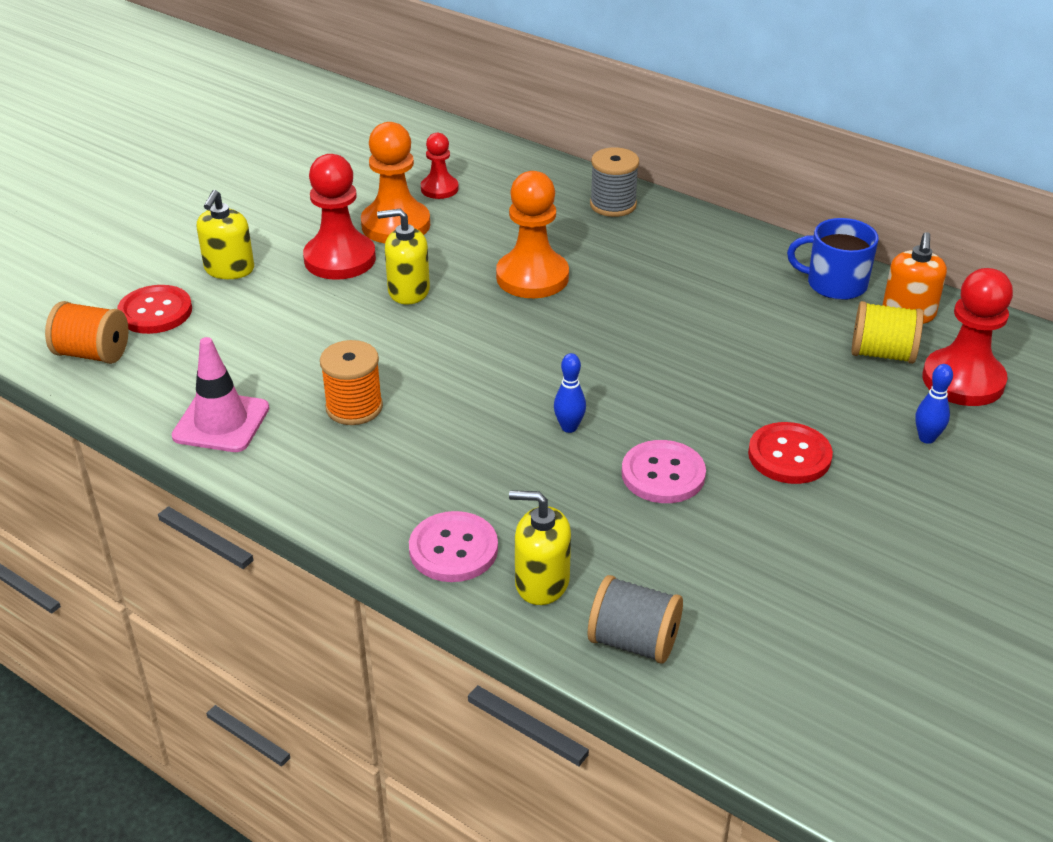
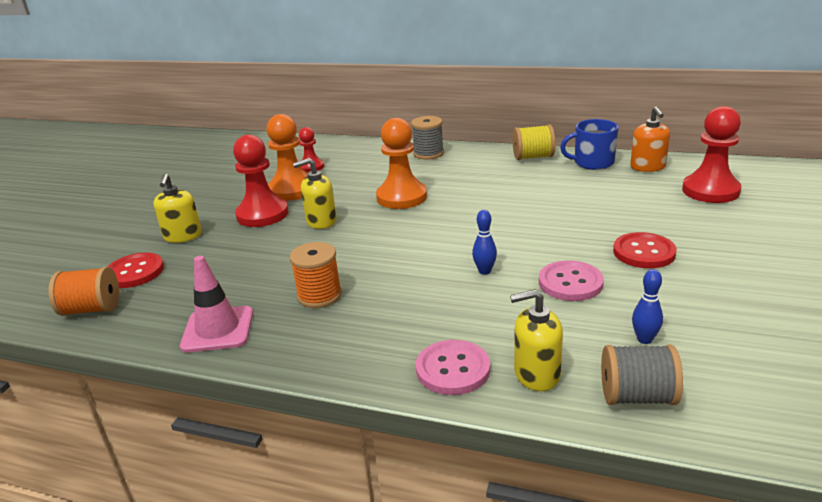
camera: 15 degrees left, 10 degrees down
yellow spool [852,301,924,364] -> yellow spool moved to [512,124,556,160]
blue bowling pin [915,364,953,444] -> blue bowling pin moved to [632,269,663,344]

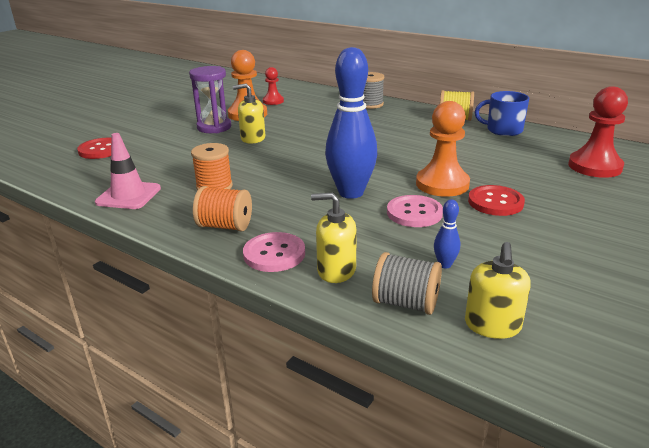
camera: 15 degrees right, 0 degrees up
orange spool [48,267,119,316] -> orange spool moved to [193,186,252,231]
yellow soap dispenser [153,174,202,243] -> yellow soap dispenser moved to [465,242,531,339]
red pawn [233,135,288,227] -> purple hourglass [189,66,231,133]
orange pawn [376,118,427,209] -> orange pawn moved to [416,101,470,197]
blue bowling pin [472,210,497,275] -> blue bowling pin [325,47,378,199], size x2.44
orange soap dispenser [630,107,670,172] -> none

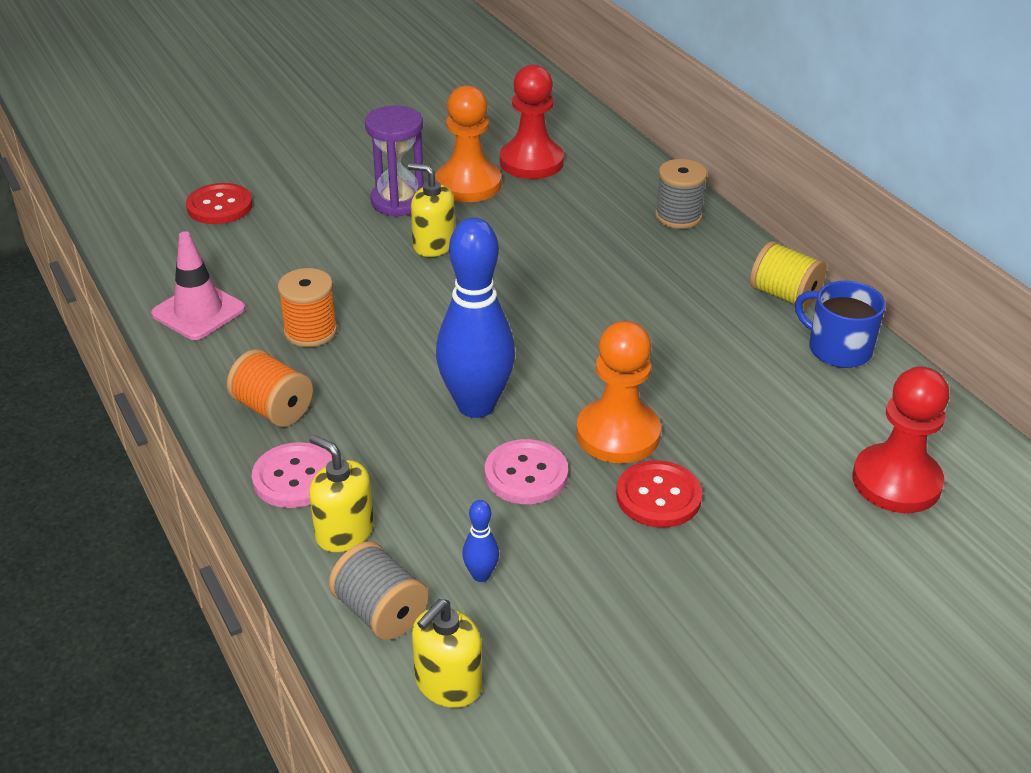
camera: 25 degrees right, 10 degrees up
red pawn [263,67,284,105] -> red pawn [500,65,564,179], size x1.75

